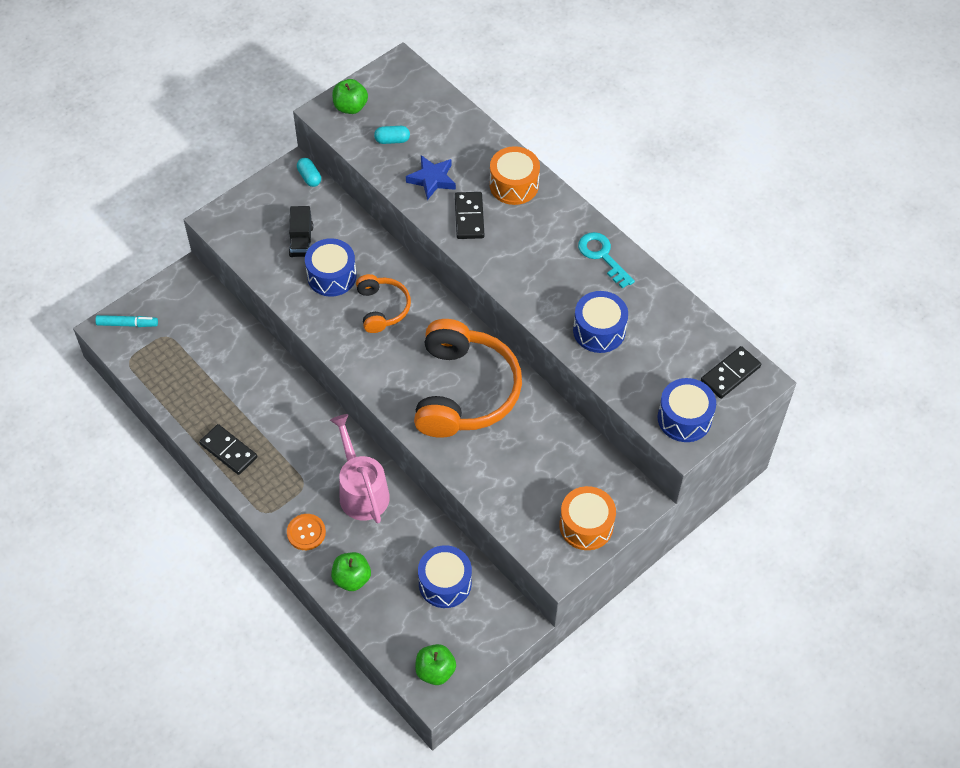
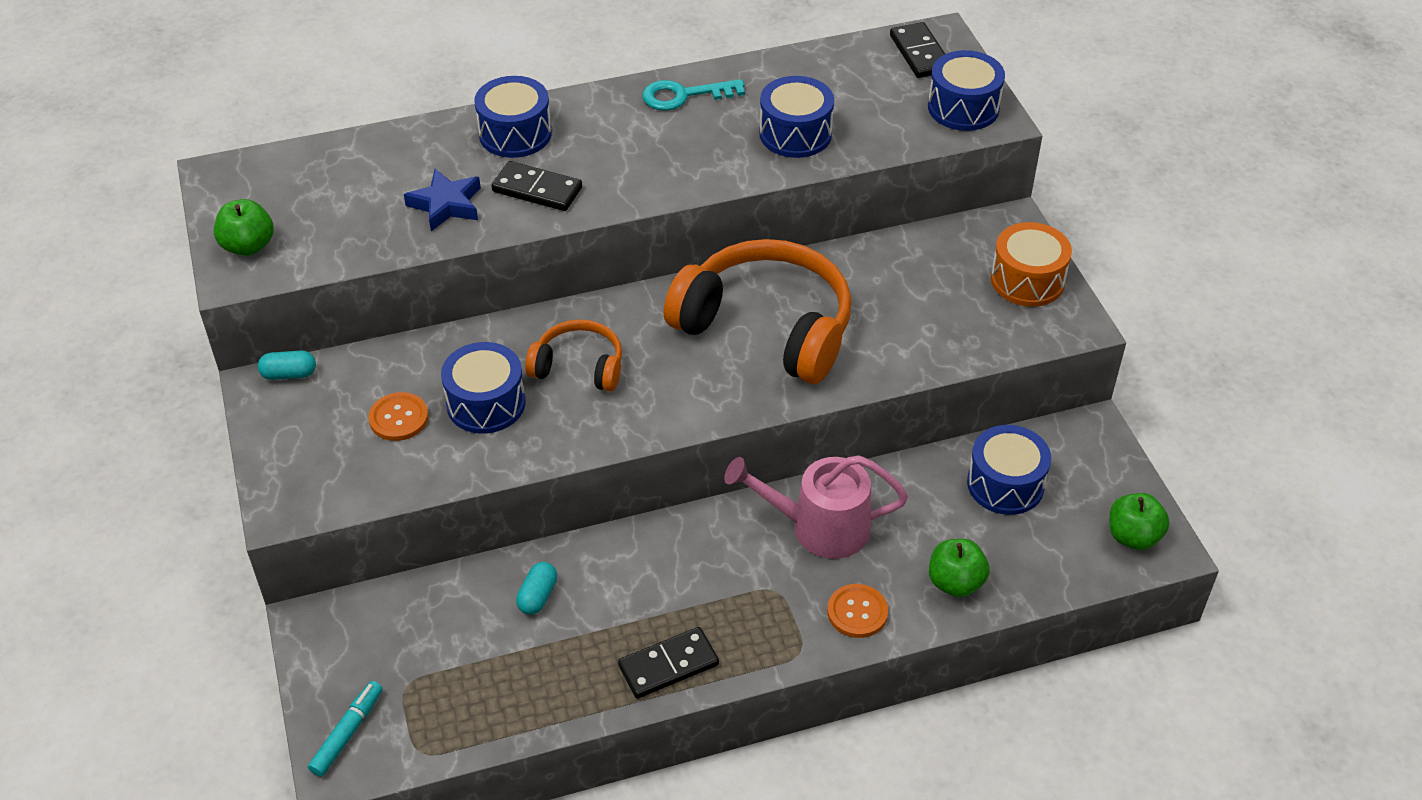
camera: 65 degrees left, 10 degrees down
black truck [289,206,314,257] -> orange button [368,392,429,441]
turquoise capsule [374,126,410,144] -> turquoise capsule moved to [516,562,557,615]
orange drum [489,146,540,205] -> blue drum [474,76,552,158]

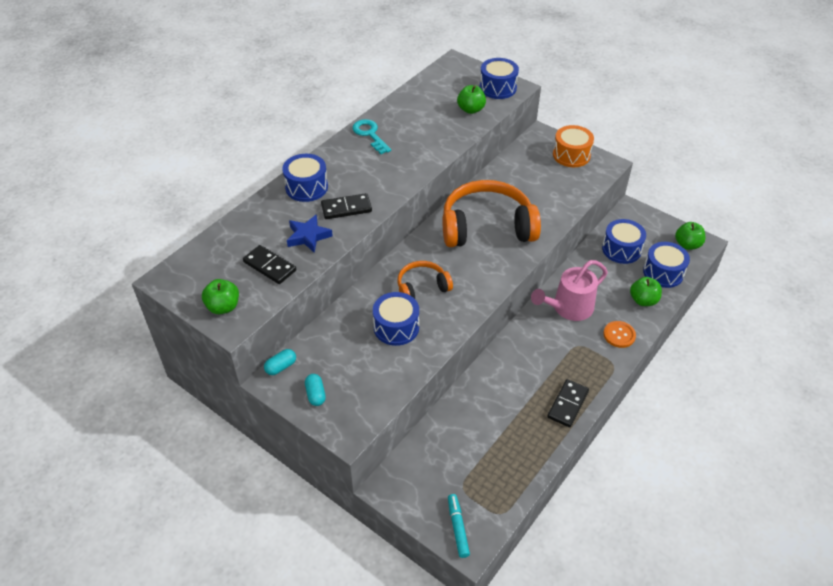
camera: 35 degrees left, 0 degrees up
orange button [368,392,429,441] -> none
turquoise capsule [516,562,557,615] -> turquoise capsule moved to [305,374,326,406]
turquoise key [642,79,745,111] -> turquoise key turned 105 degrees clockwise [352,119,391,154]
blue drum [759,76,834,158] -> blue drum moved to [643,242,690,288]
black domino [890,22,945,78] -> black domino moved to [243,245,297,284]
none -> green apple [457,85,486,114]

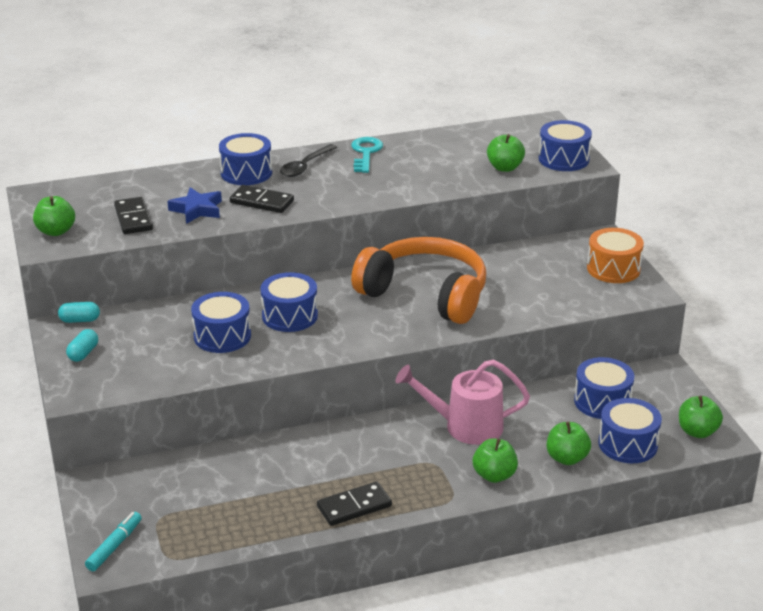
camera: 35 degrees right, 15 degrees down
orange headphones [397,261,453,299] -> blue drum [261,272,318,332]
orange button [603,321,636,348] -> green apple [473,438,518,483]
none -> black spoon [280,144,337,177]

